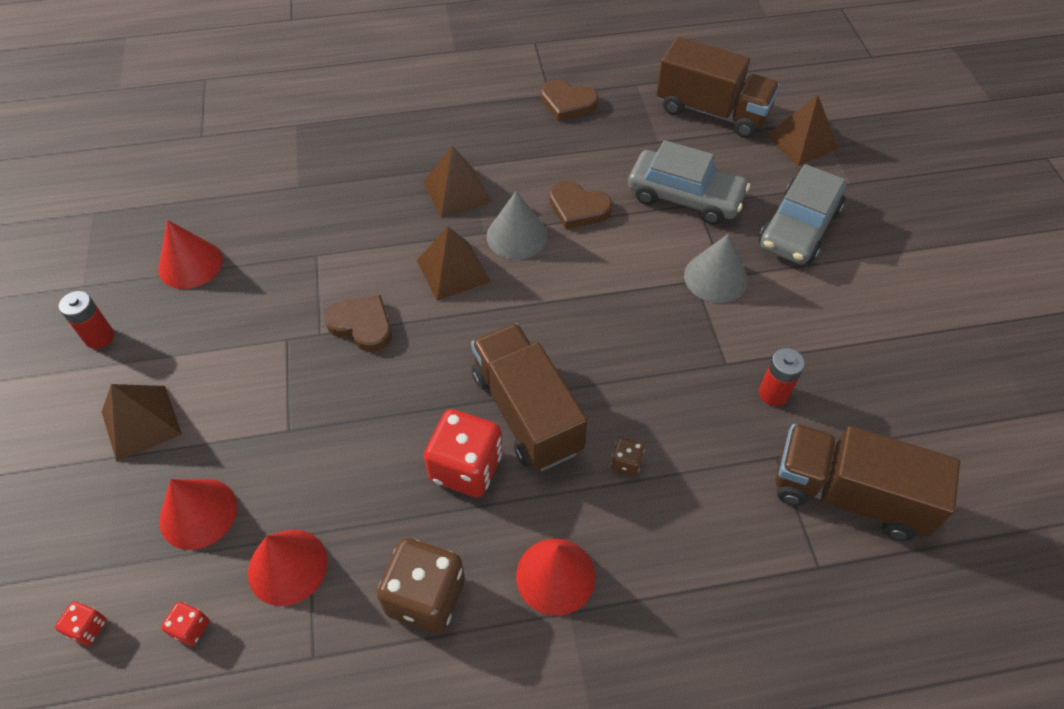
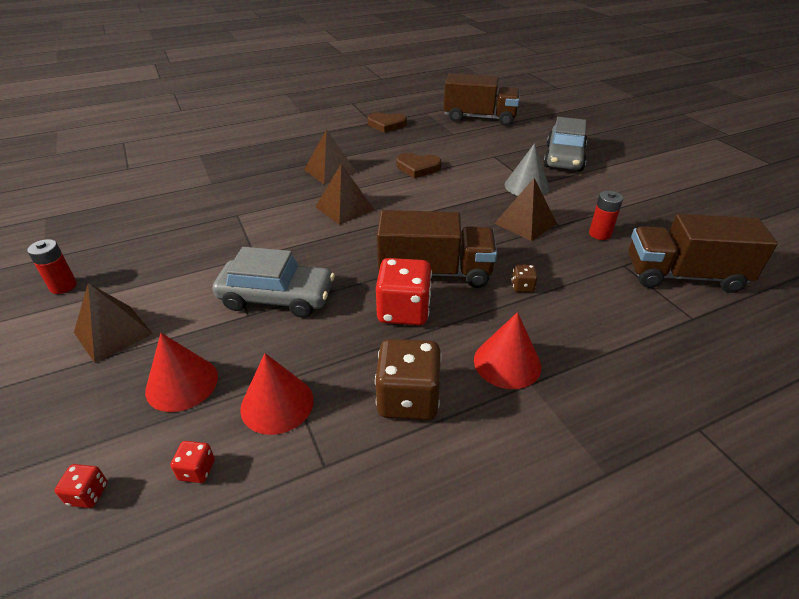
camera: 15 degrees left, 15 degrees down
red cone [158,220,223,289] -> none
brown heart [324,295,392,352] -> none
brown truck [471,323,588,471] -> brown truck turned 135 degrees clockwise [377,210,497,288]
grey cone [486,191,548,260] -> none
grey car [628,140,750,225] -> grey car moved to [212,247,335,318]
brown pyramid [766,95,838,166] -> brown pyramid moved to [495,178,557,241]

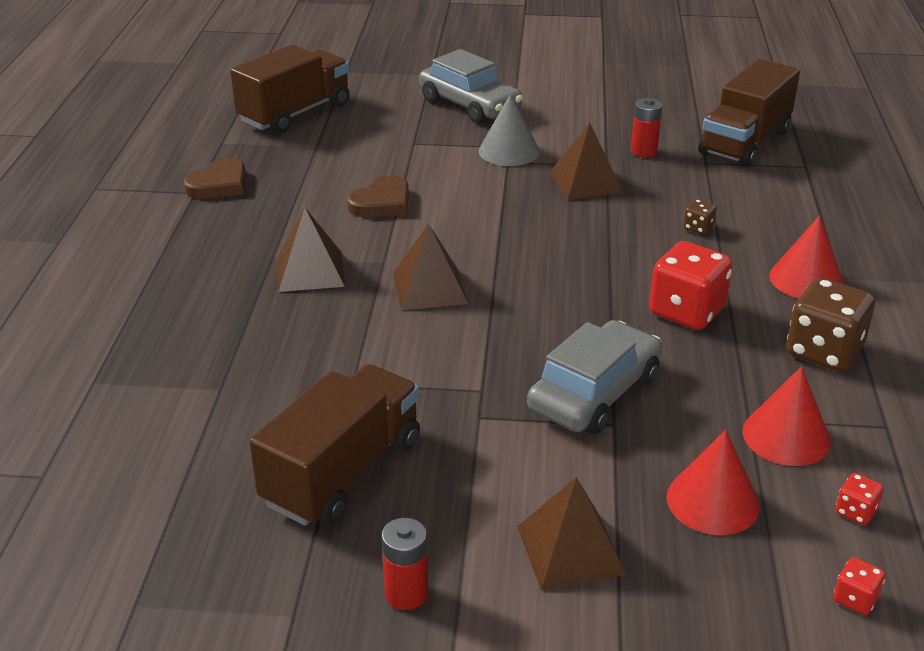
camera: 60 degrees left, 5 degrees down
brown truck [377,210,497,288] -> brown truck moved to [249,364,420,526]

